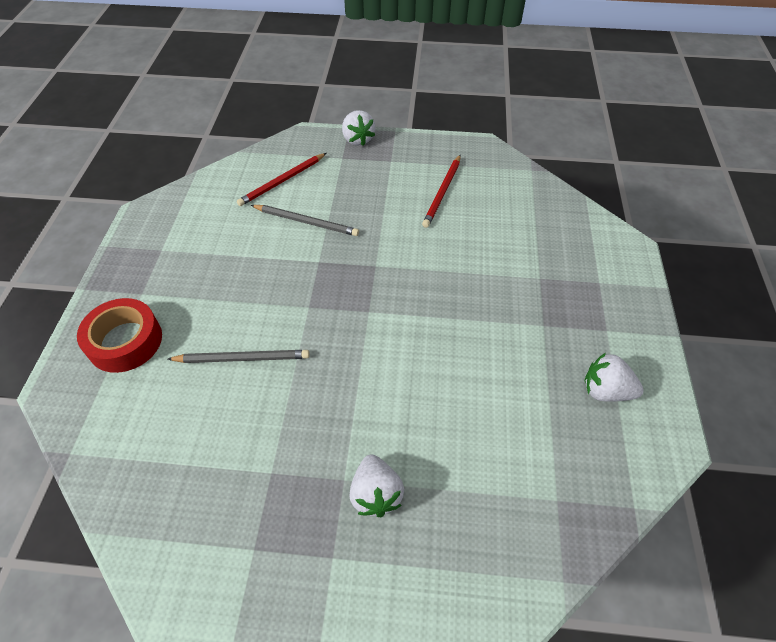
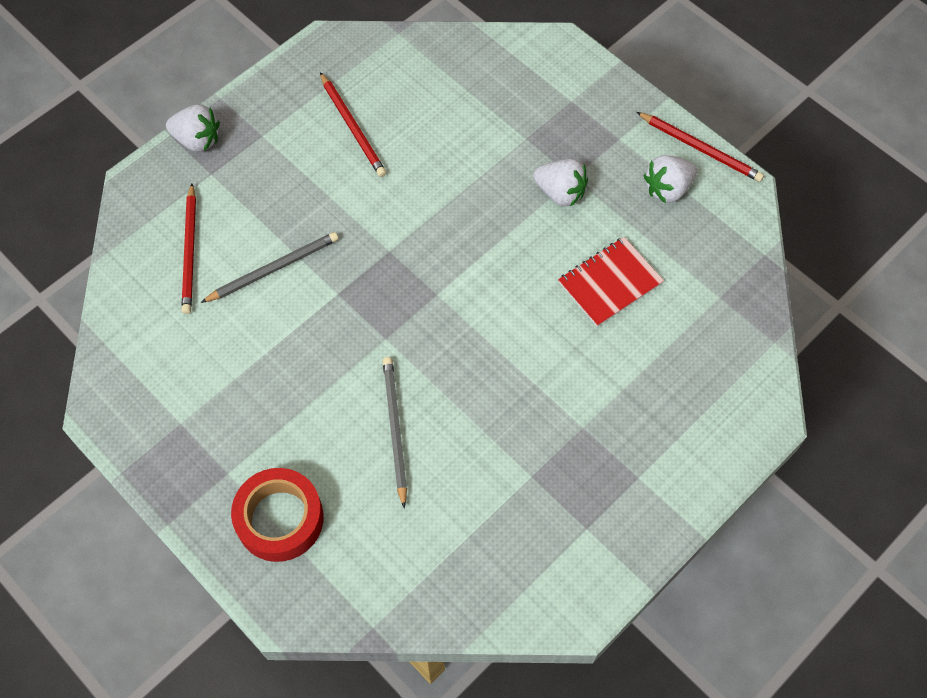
camera: 50 degrees left, 10 degrees up
grey pencil [168,350,310,363] -> grey pencil turned 45 degrees counterclockwise [383,357,407,509]
white strawberry [349,454,404,517] -> white strawberry moved to [533,159,588,207]
none -> red notebook [558,237,664,327]
none -> red pencil [637,112,764,182]

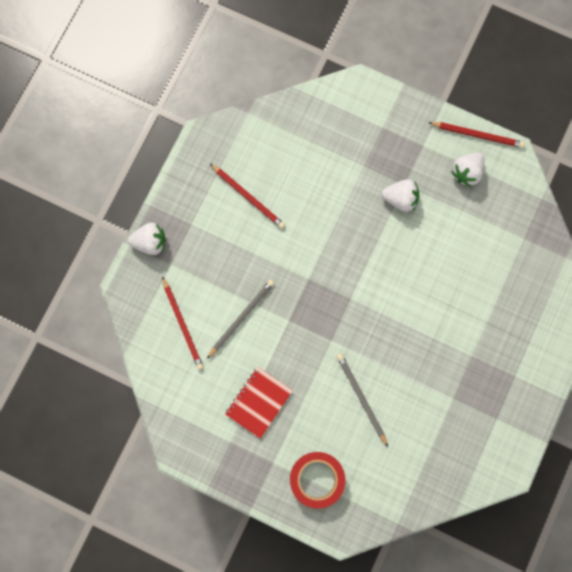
camera: 20 degrees left, 15 degrees up
red notebook [558,237,664,327] -> red notebook moved to [225,367,293,439]

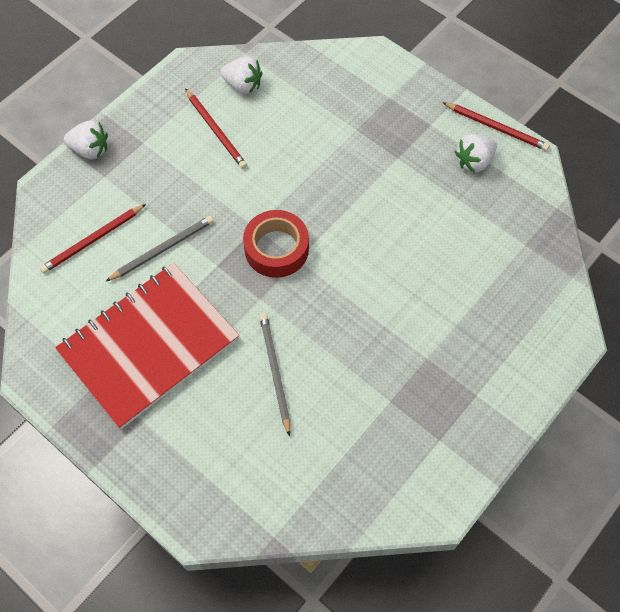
camera: 15 degrees right, 15 degrees down
red pencil [162,276,204,370] -> red pencil turned 60 degrees clockwise [40,204,146,273]
red notebook [225,367,293,439] -> red notebook [55,263,239,429], size x2.01
red tape [290,452,345,509] -> red tape moved to [243,210,309,278]
white strawberry [381,179,419,212] -> white strawberry moved to [220,57,262,94]

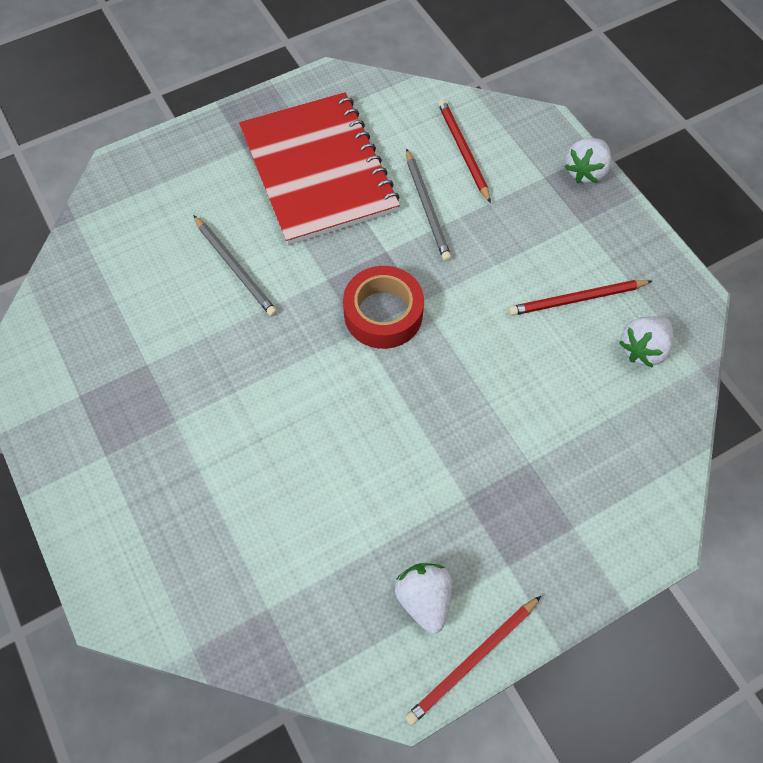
camera: 110 degrees right, 0 degrees up
grey pencil [260,314,290,437] -> grey pencil turned 45 degrees clockwise [193,215,277,317]

